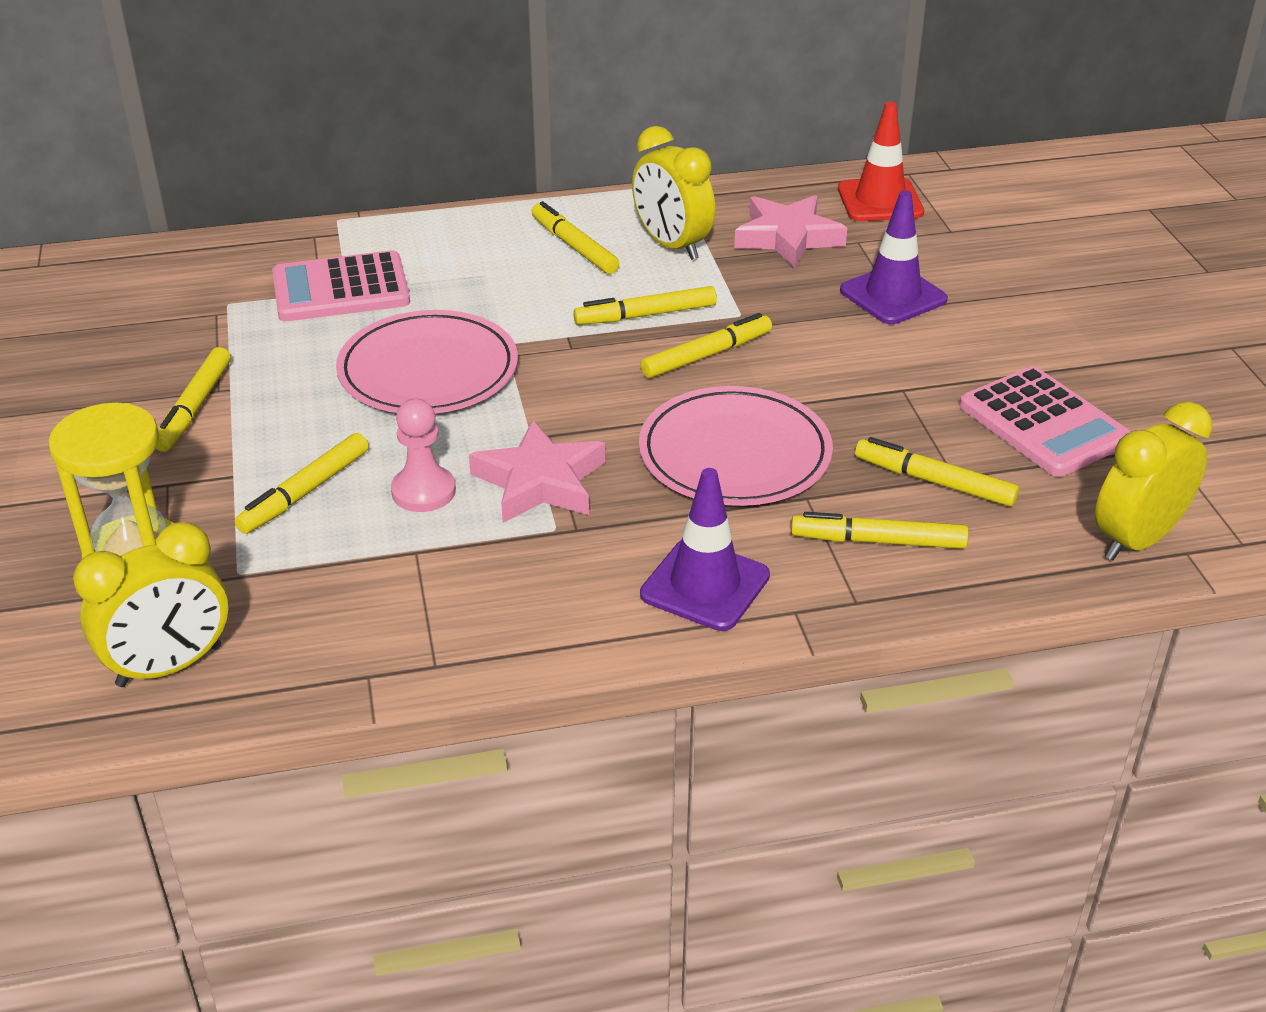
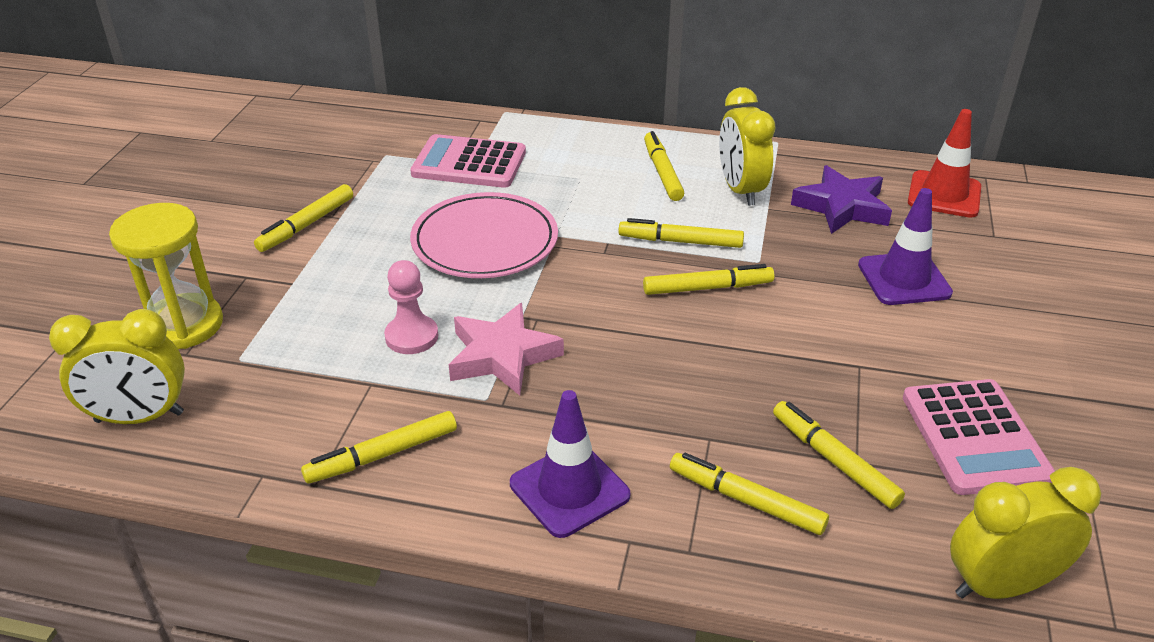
camera: 25 degrees right, 0 degrees up
yellow marker [235,433,369,534] -> yellow marker moved to [301,411,457,484]
pink plate [639,386,833,506] -> none
pink star [734,195,847,268] -> purple star [791,165,892,234]

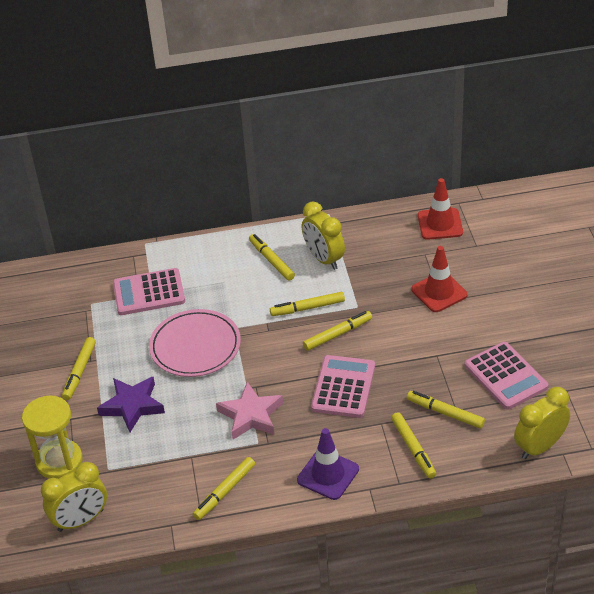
camera: 20 degrees left, 5 degrees up
pink pawn [384,260,438,354] -> none
yellow marker [670,453,829,535] -> yellow marker turned 120 degrees counterclockwise [391,412,436,479]
purple star [791,165,892,234] -> purple star moved to [97,377,165,432]
purple traffic cone [858,188,953,305] -> red traffic cone [411,246,468,312]
none -> pink calculator [311,355,375,418]

